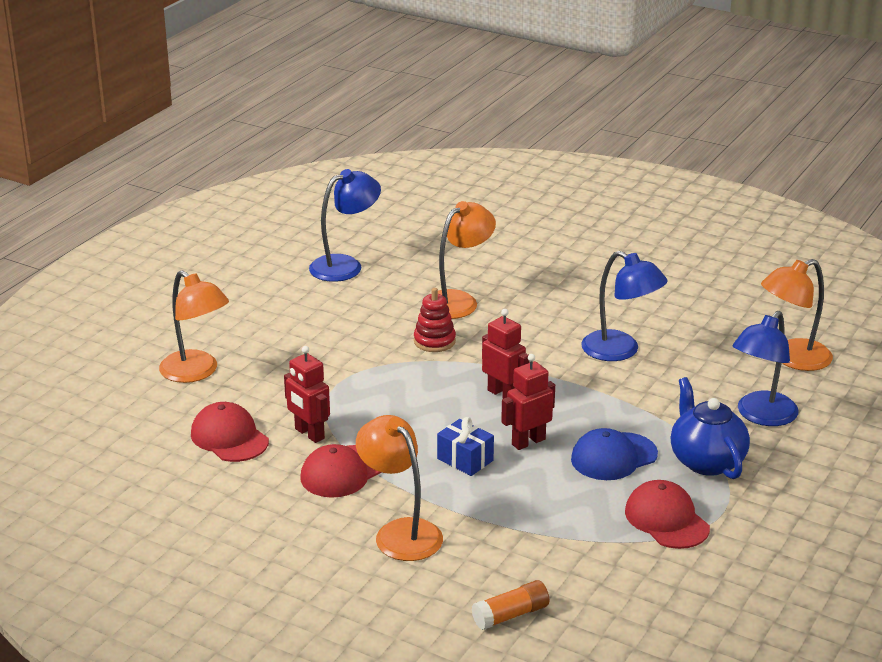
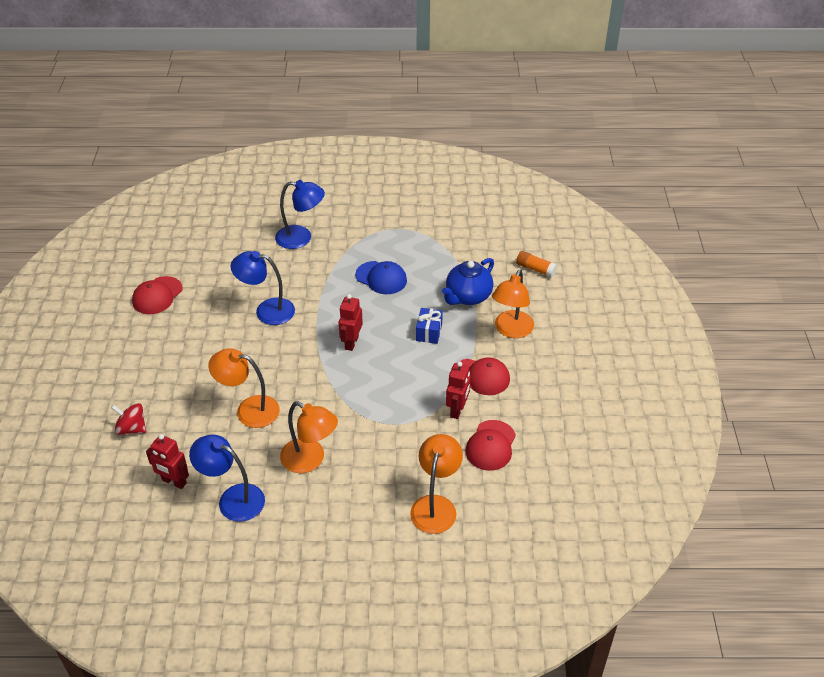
camera: 120 degrees left, 15 degrees up
red stacking toy [414,288,456,352] -> none
red robot [501,354,555,450] -> red robot moved to [146,434,189,489]
blue lamp [581,251,668,361] -> blue lamp turned 90 degrees counterclockwise [231,251,295,325]
red cap [625,480,710,549] -> red cap moved to [132,276,183,314]
blue teapot [671,377,750,479] -> blue teapot moved to [442,258,494,305]
orange lamp [761,259,833,371] -> orange lamp moved to [280,402,338,473]
none -> red spinning top [111,403,146,435]

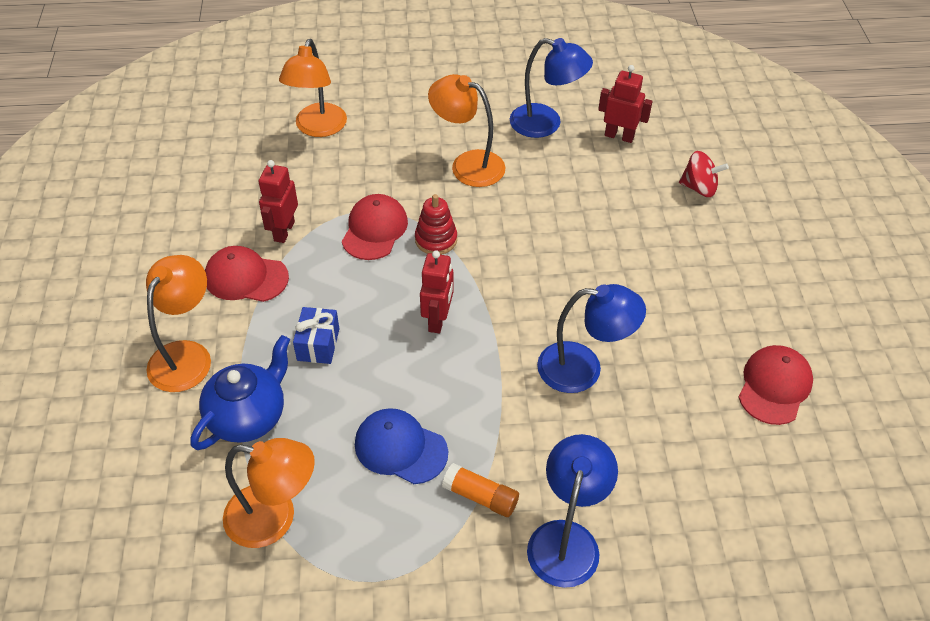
camera: 175 degrees right, 5 degrees up
orange lamp [208,348,280,428] -> orange lamp moved to [223,438,315,548]
blue lamp [275,180,325,249] -> blue lamp turned 105 degrees clockwise [527,434,618,588]
red cap [465,420,516,471] -> red cap moved to [342,194,408,260]
orange glue stick [516,251,557,278] -> orange glue stick moved to [442,463,519,517]
none -> red stacking toy [415,194,457,255]

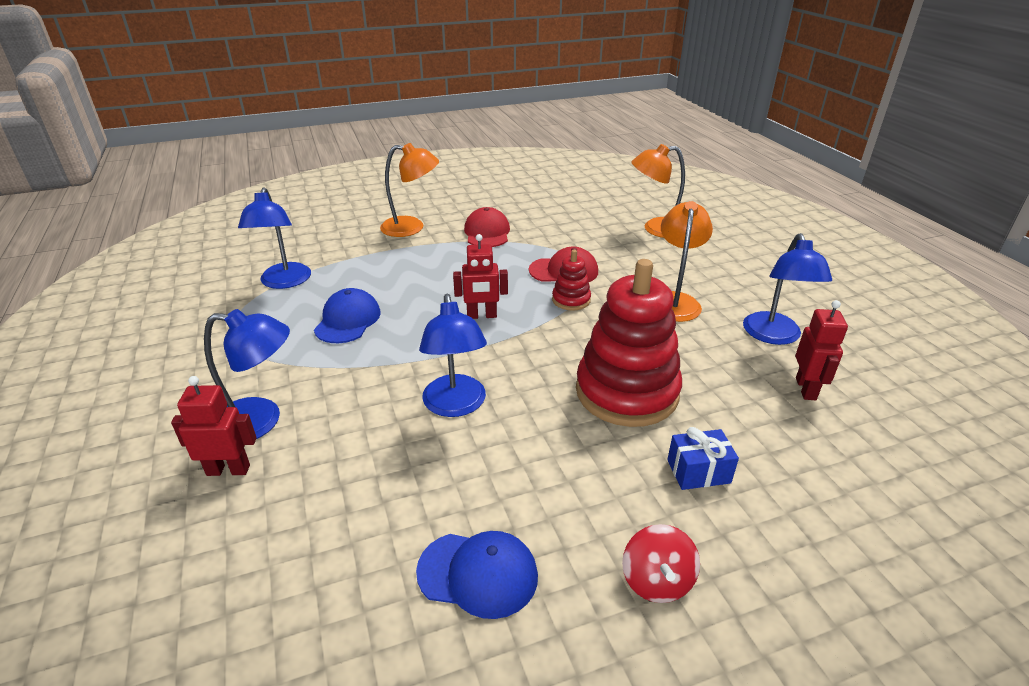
camera: 75 degrees right, 15 degrees down
blue teapot [190,335,290,450] -> none
orange lamp [223,438,315,548] -> blue lamp [238,187,311,289]
red robot [259,160,298,243] -> red robot moved to [171,376,257,476]
blue gift [293,307,339,364] -> blue gift moved to [667,427,739,490]
orange glue stick [442,463,519,517] -> none
red spinning top [679,151,729,197] -> red spinning top moved to [622,524,700,603]
red cap [738,345,813,425] -> blue cap [416,531,538,619]
none -> red stacking toy [576,259,682,427]

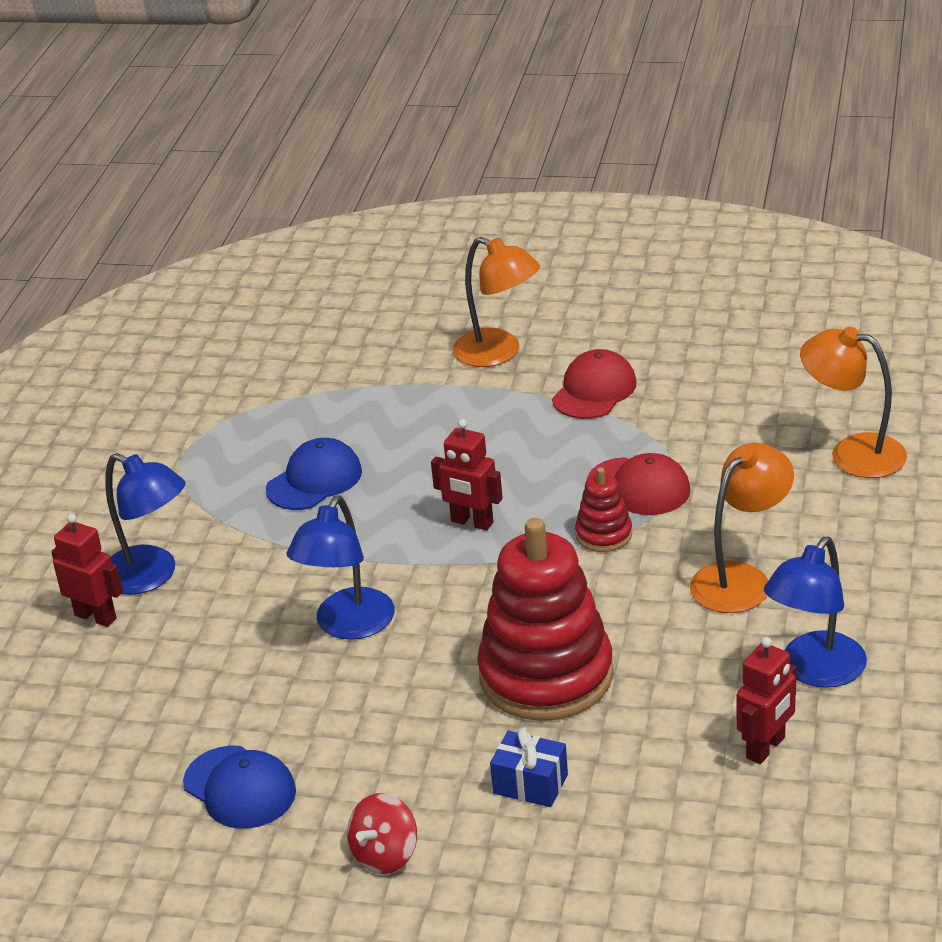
camera: 35 degrees right, 0 degrees up
blue lamp [238,187,311,289] -> none

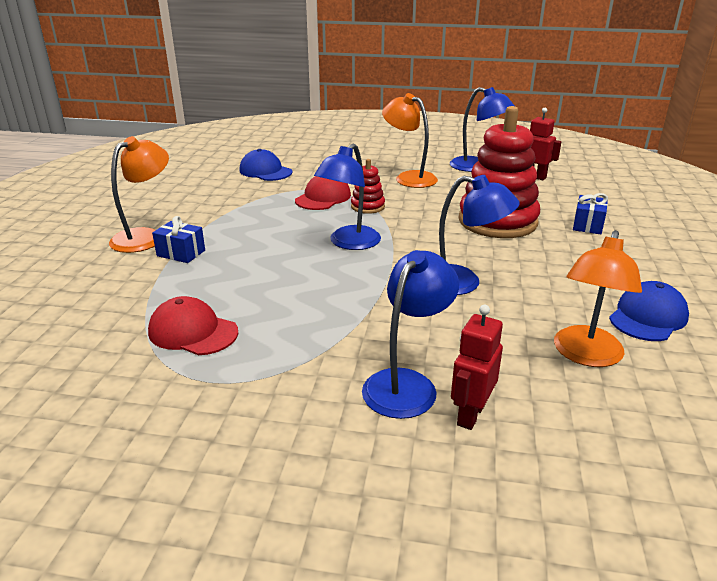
camera: 95 degrees left, 5 degrees down
blue cap [266,438,362,510] -> blue cap moved to [240,149,293,181]
red spinning top [347,793,417,874] -> none
red robot [431,419,503,531] -> blue lamp [314,143,381,250]
red cap [552,349,637,419] -> red cap moved to [148,296,238,355]
orange lamp [800,327,907,478] -> orange lamp moved to [554,230,642,367]
none -> blue gift [152,216,205,263]

